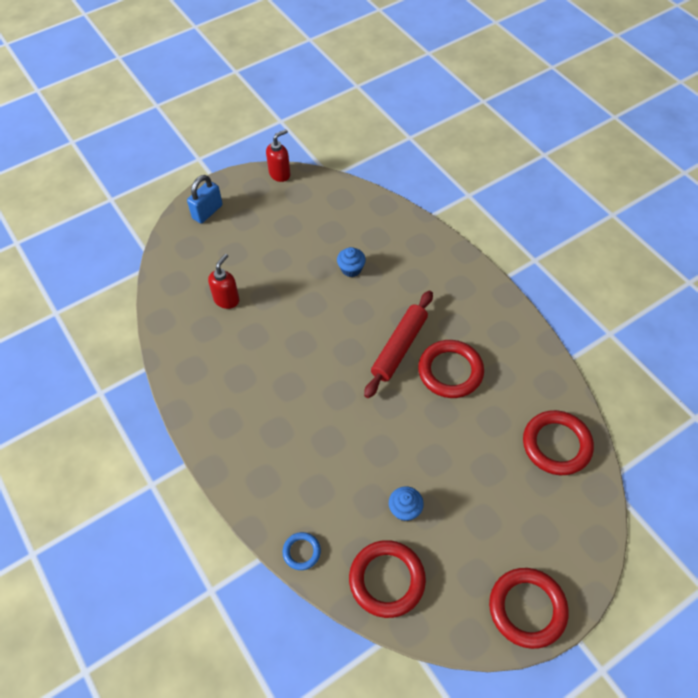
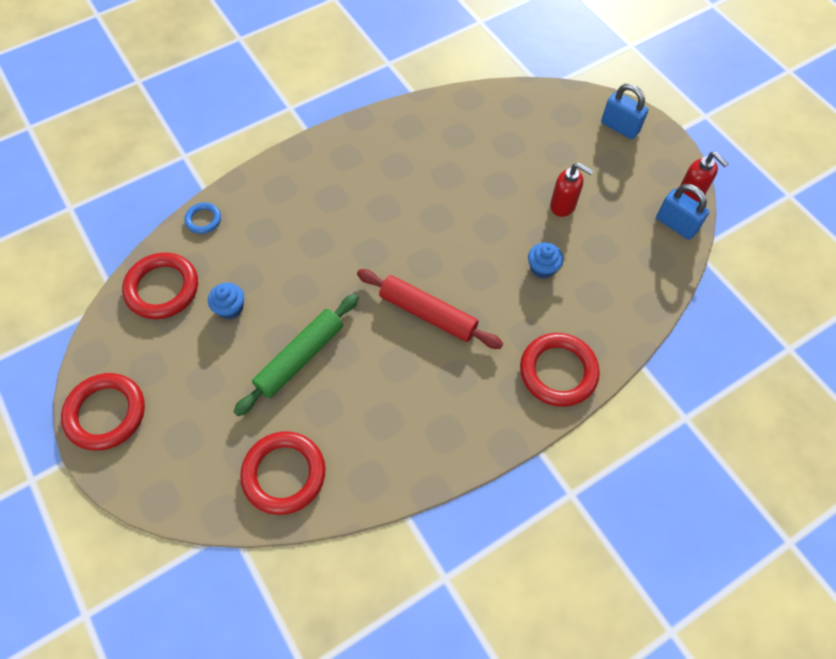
camera: 90 degrees right, 5 degrees up
red soap dispenser [208,254,240,309] -> red soap dispenser moved to [550,163,594,217]
red ring [418,340,484,398] -> red ring moved to [520,333,600,407]
none -> green rolling pin [234,294,359,416]
none -> blue padlock [656,184,709,240]

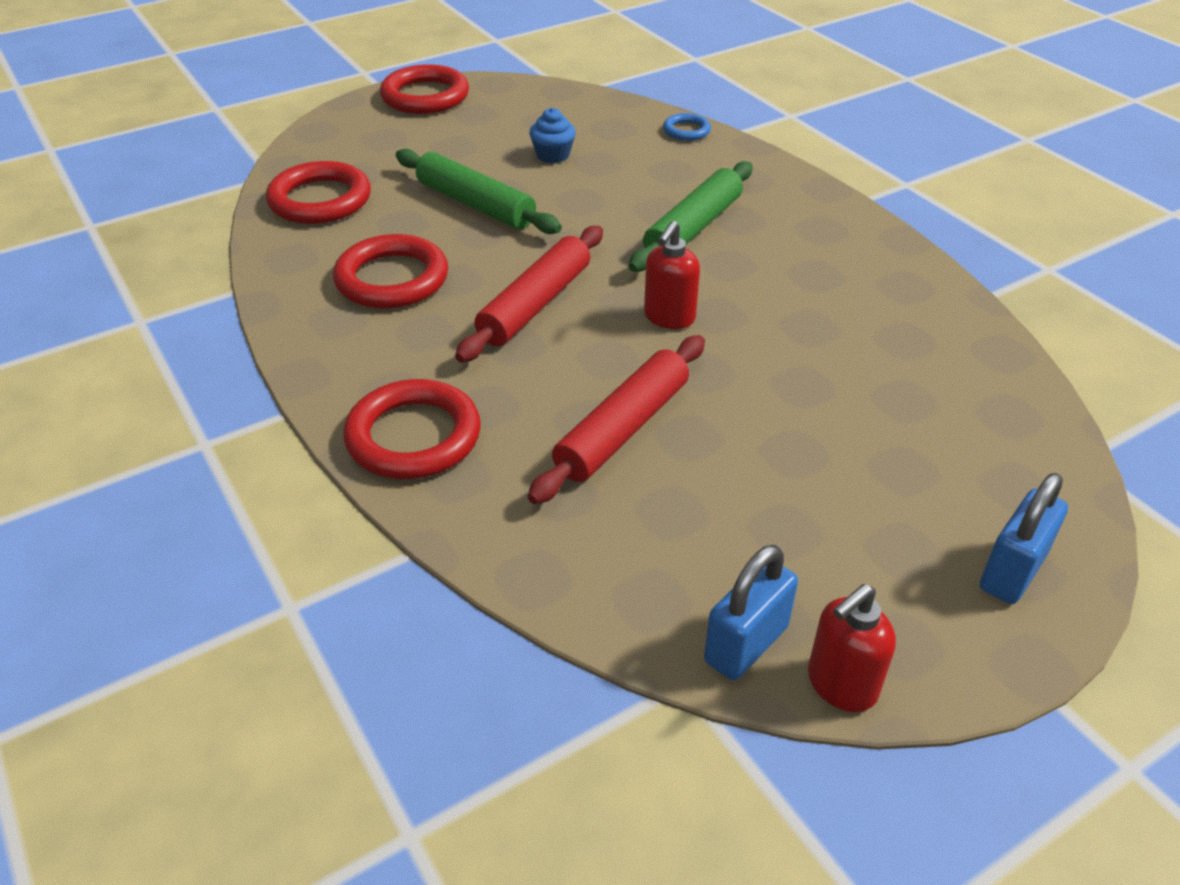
camera: 90 degrees right, 20 degrees down
red ring [122,252,198,319] -> red ring moved to [333,234,448,309]
blue cupcake [528,243,563,278] -> red rolling pin [528,335,705,504]
red soap dispenser [550,163,594,217] -> red soap dispenser moved to [644,221,700,329]
none -> green rolling pin [629,161,753,272]

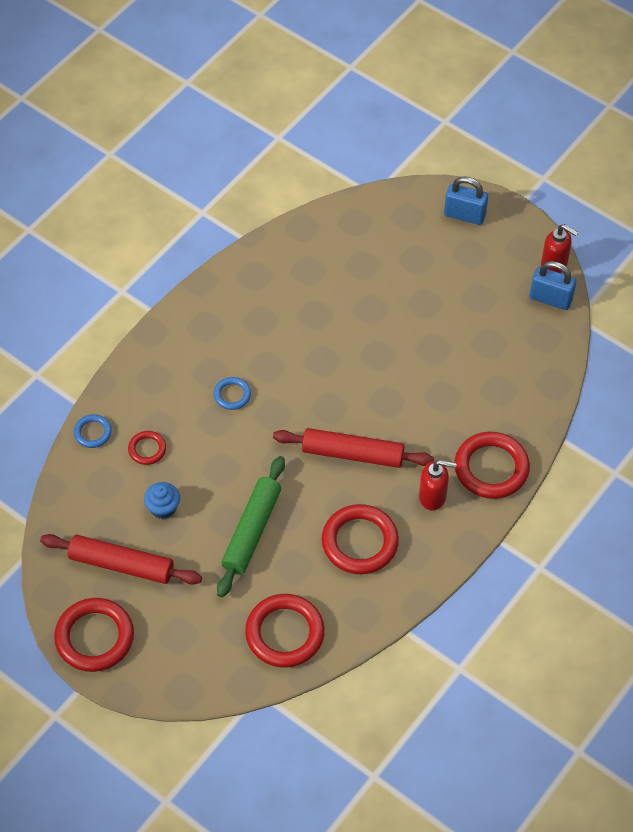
camera: 110 degrees left, 15 degrees up
red rolling pin [528,335,705,504] -> red rolling pin moved to [40,534,202,584]
green rolling pin [629,161,753,272] -> blue ring [213,377,251,410]
red soap dispenser [644,221,700,329] -> red soap dispenser moved to [419,460,457,510]
none -> red ring [128,431,166,465]

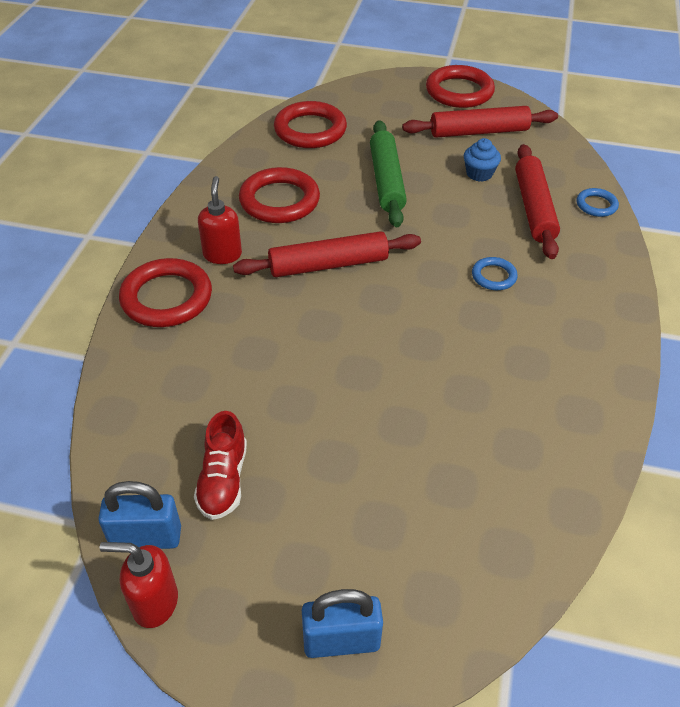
camera: 155 degrees right, 10 degrees down
red ring [128,431,166,465] -> red rolling pin [515,144,560,259]
red soap dispenser [419,460,457,510] -> red soap dispenser turned 105 degrees clockwise [198,176,242,264]
none -> red shoe [194,411,247,520]

